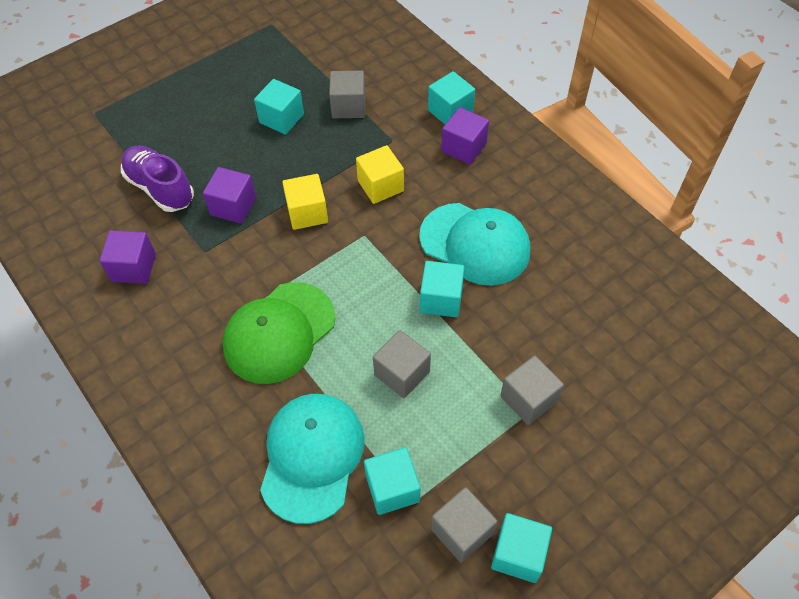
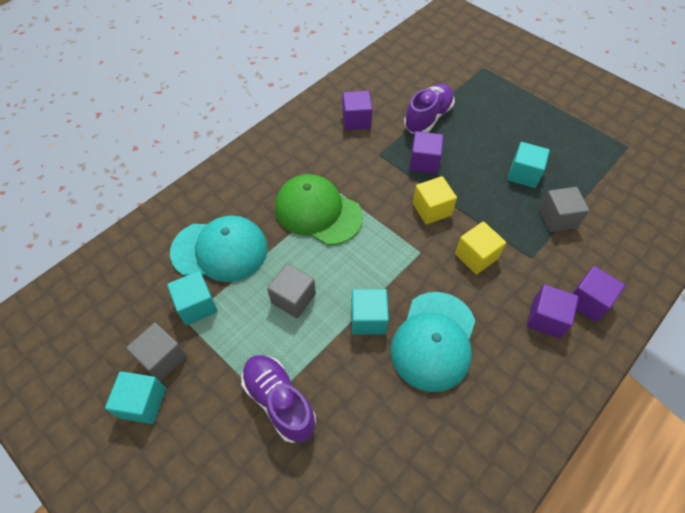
camera: 80 degrees right, 0 degrees up
turquoise cube [428,71,475,124] -> purple cube [572,266,625,322]
grey cube [500,356,564,425] -> purple shoe [241,355,316,443]

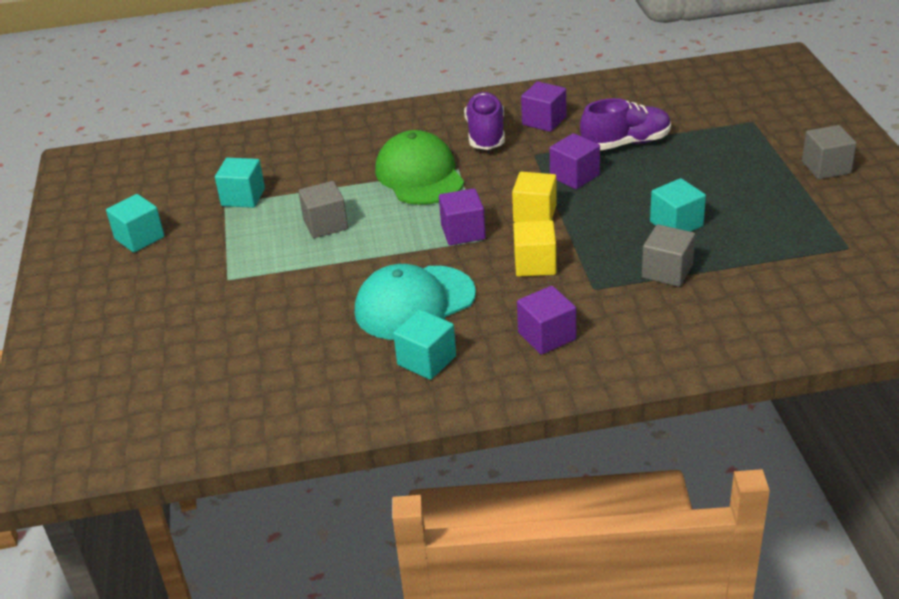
camera: 40 degrees right, 20 degrees down
grey cube [126,323,187,382] -> grey cube moved to [802,125,857,179]
turquoise cap [170,215,268,282] -> none
purple shoe [241,355,316,443] -> purple shoe moved to [464,92,505,150]
turquoise cube [351,289,389,335] -> turquoise cube moved to [393,310,456,380]
purple cube [572,266,625,322] -> purple cube moved to [439,188,486,245]

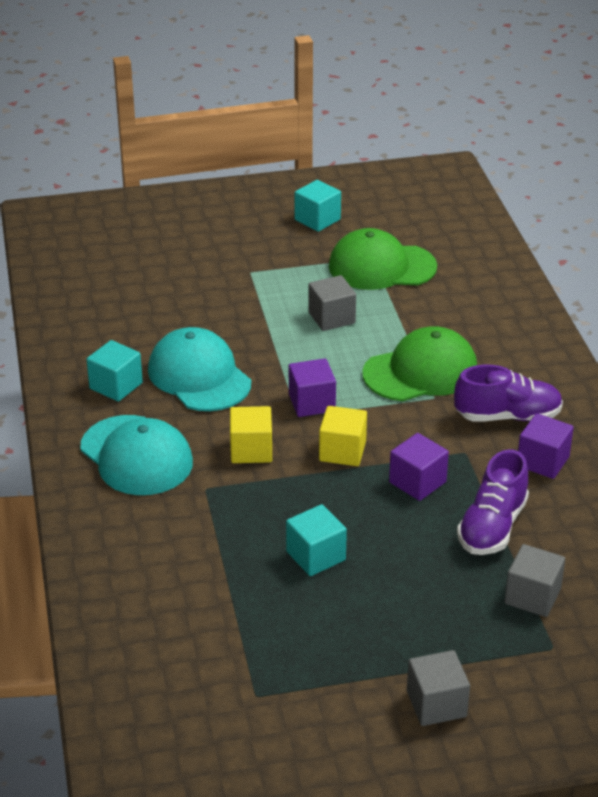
camera: 85 degrees right, 0 degrees up
turquoise cube [215,158,265,208] -> green cap [329,228,437,290]
purple cube [517,286,576,355] -> turquoise cap [80,415,193,495]
purple shoe [580,98,671,150] -> purple shoe turned 45 degrees clockwise [457,449,529,555]
grey cube [642,224,695,287] -> grey cube moved to [504,544,565,617]

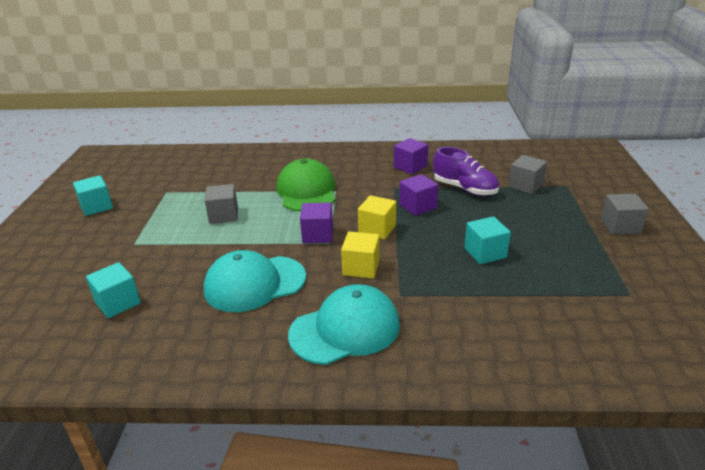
camera: 75 degrees left, 5 degrees down
turquoise cube [86,340,143,402] -> turquoise cube moved to [86,262,141,318]
green cap [329,228,437,290] -> none
purple shoe [454,365,563,422] -> none

